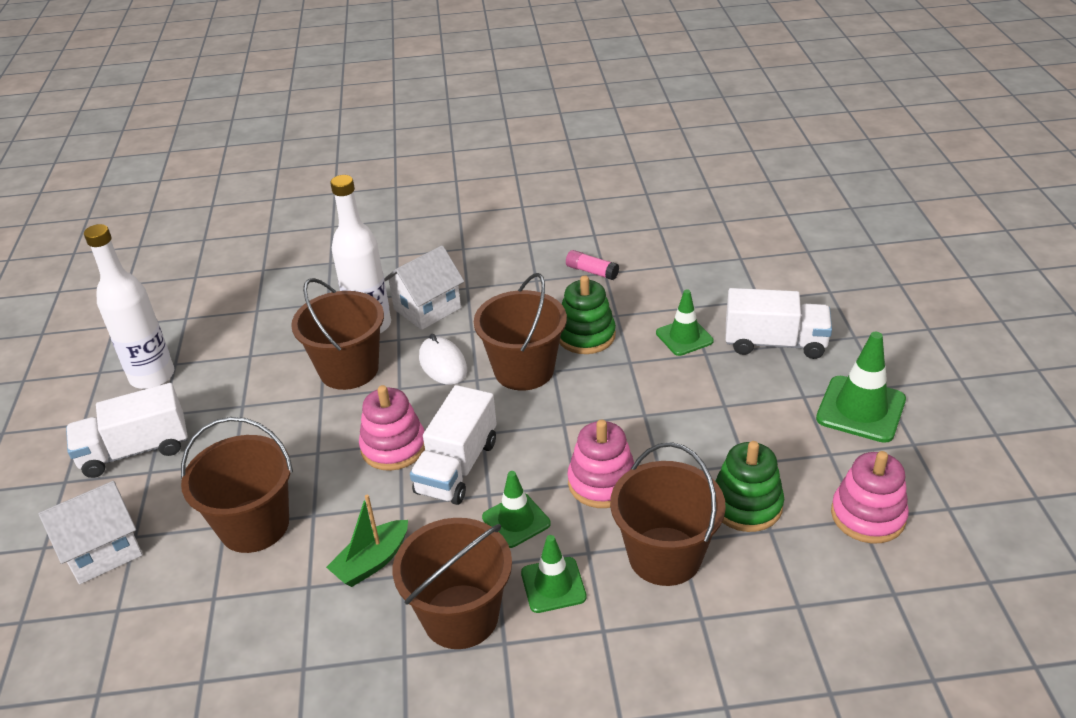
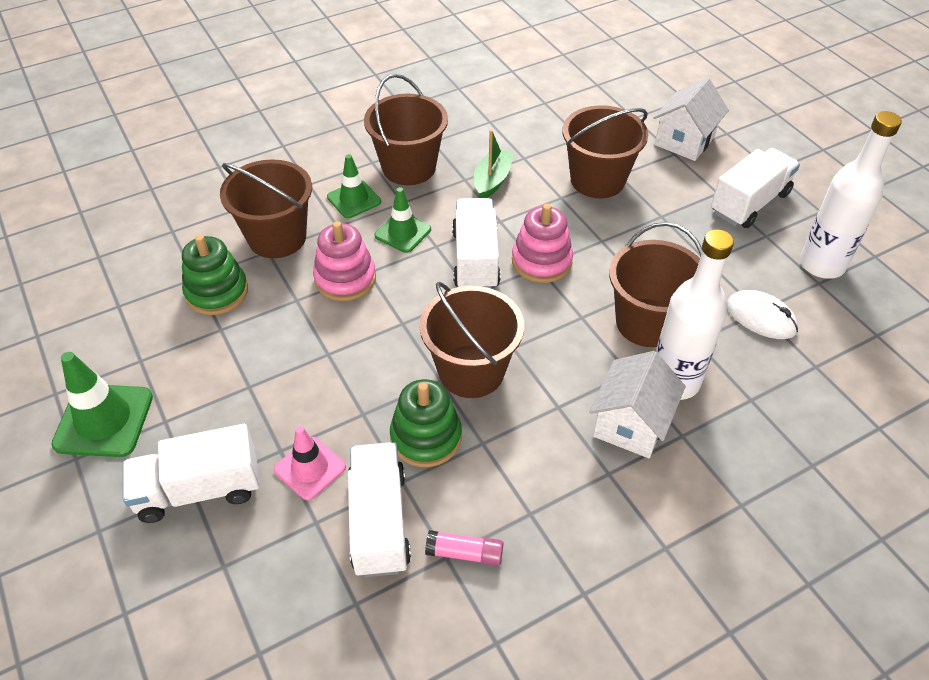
camera: 155 degrees right, 10 degrees up
white mouse [419,334,467,385] -> white mouse moved to [727,290,798,339]
green traffic cone [656,289,714,356] -> pink traffic cone [274,426,346,500]
pink stacking toy [831,451,909,543] -> none
none -> white truck [347,442,411,577]

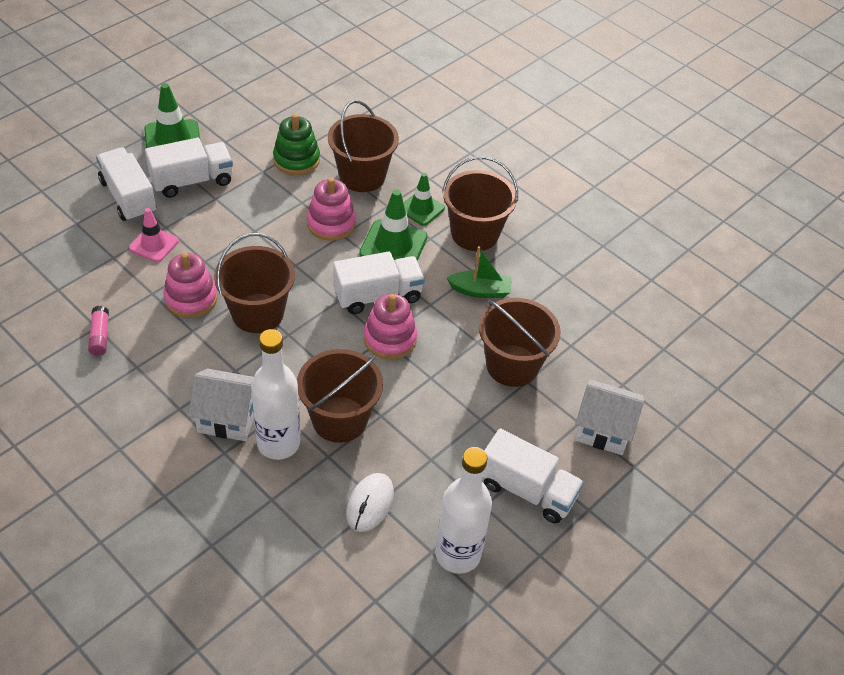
camera: 70 degrees right, 0 degrees up
white truck [347,442,411,577] -> white truck moved to [145,138,233,198]
green traffic cone [374,187,431,253] -> green traffic cone [359,189,428,261], size x1.53
green stacking toy [390,379,462,467] -> pink stacking toy [163,253,218,318]

